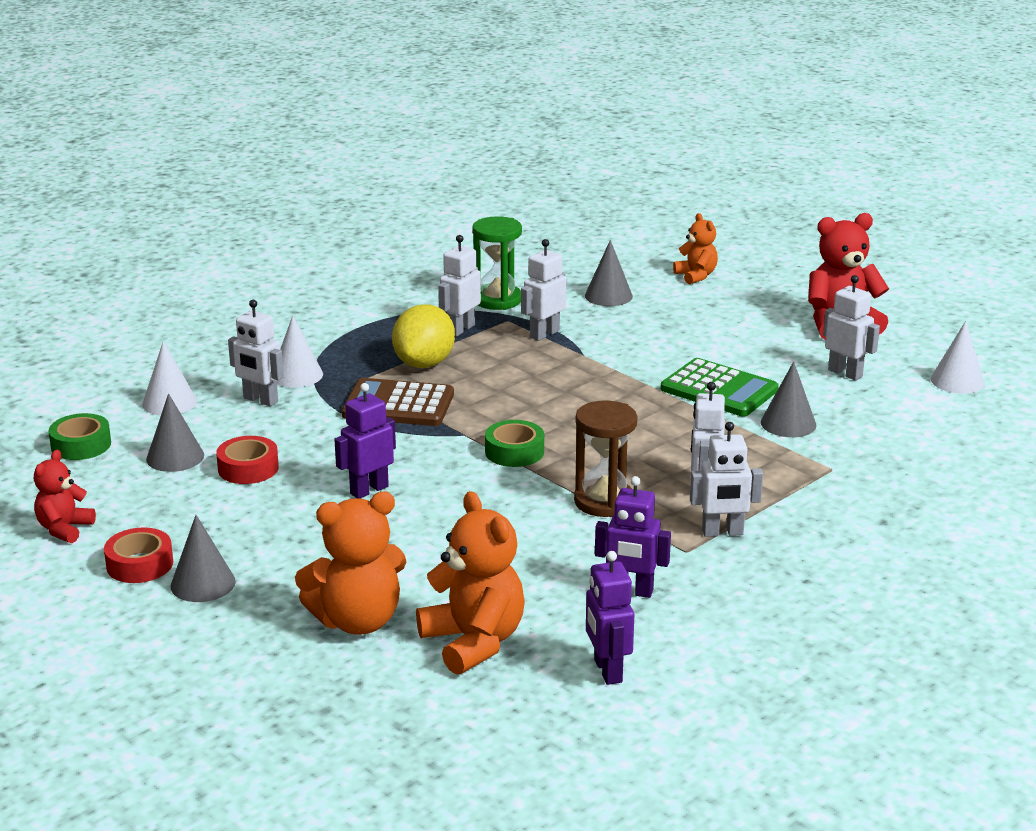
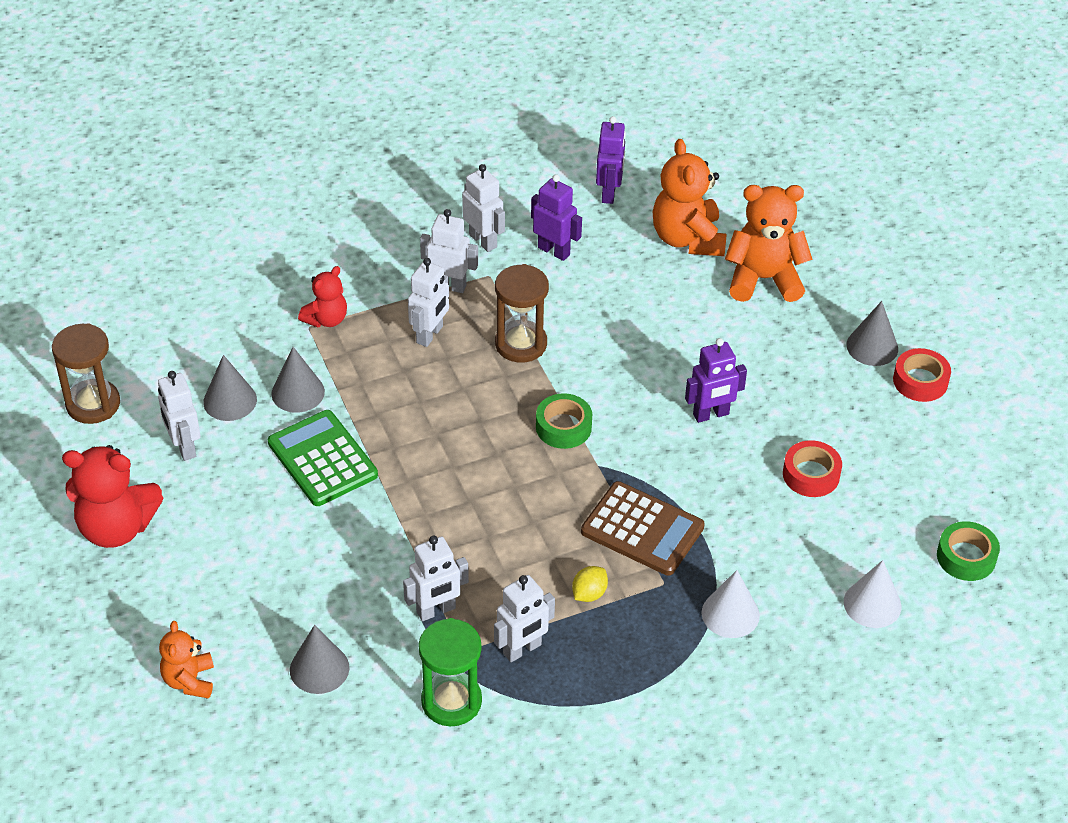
camera: 160 degrees left, 20 degrees up
red teddy bear [34,450,96,543] -> red teddy bear moved to [298,266,347,327]
grey cone [146,393,204,472] -> grey cone moved to [203,355,257,421]
white robot [228,300,284,406] -> white robot moved to [462,164,505,252]
yellow lemon [392,304,455,368] -> yellow lemon [572,566,608,602], size x0.48
white cone [931,321,985,394] -> brown hourglass [52,323,120,424]

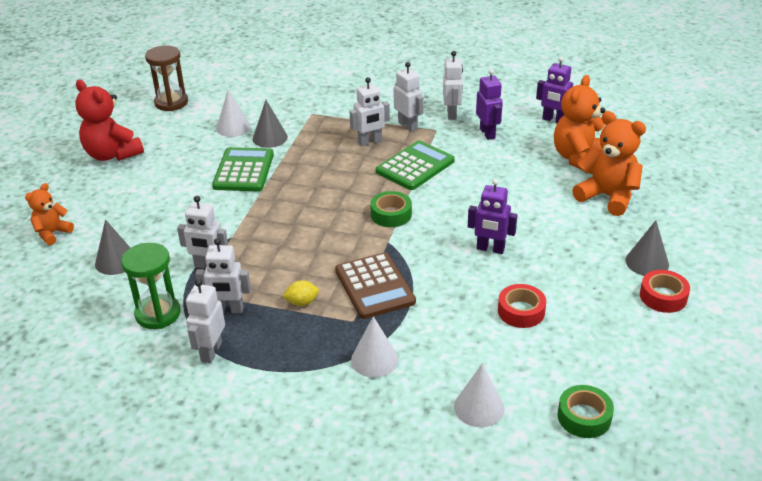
camera: 40 degrees right, 10 degrees down
white robot [158,371,201,461] -> white robot moved to [186,279,225,363]
grey cone [203,355,257,421] -> white cone [216,89,251,137]
red teddy bear [298,266,347,327] -> none
brown hourglass [495,264,549,363] -> green calculator [376,140,455,190]
purple robot [596,116,626,204] -> purple robot turned 75 degrees clockwise [536,56,573,123]

